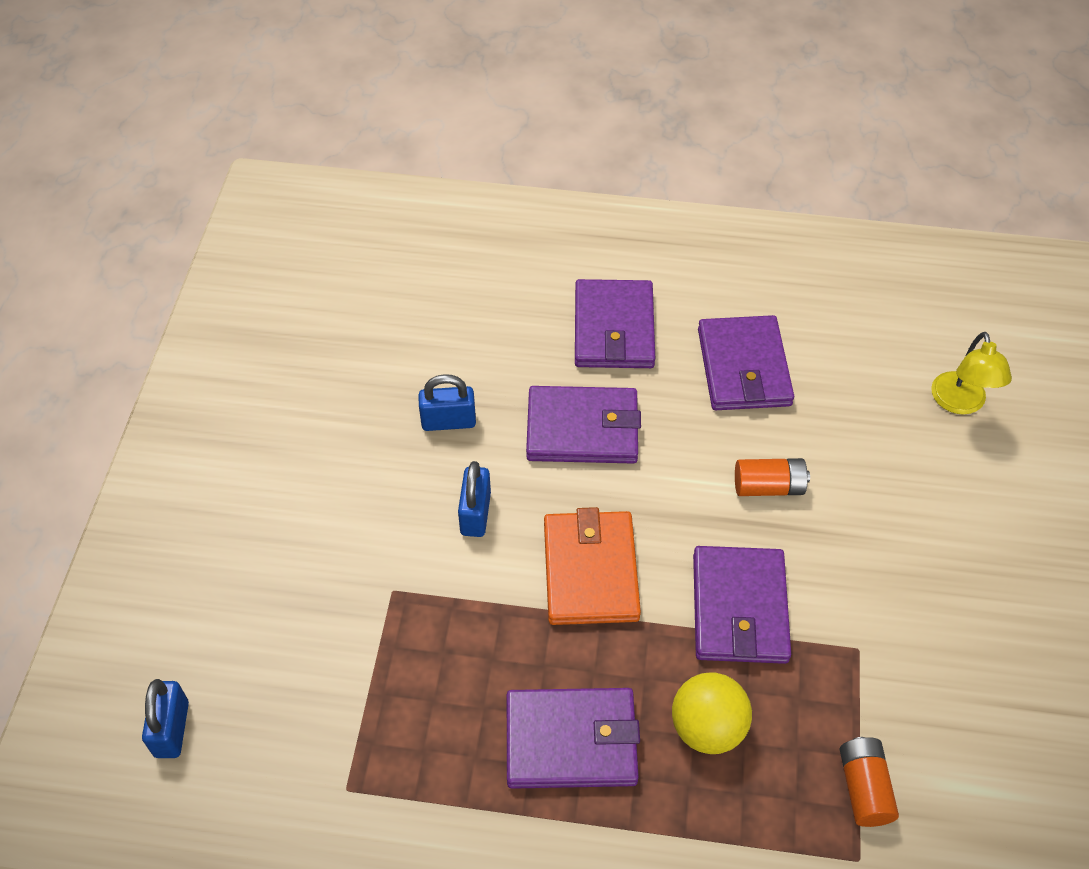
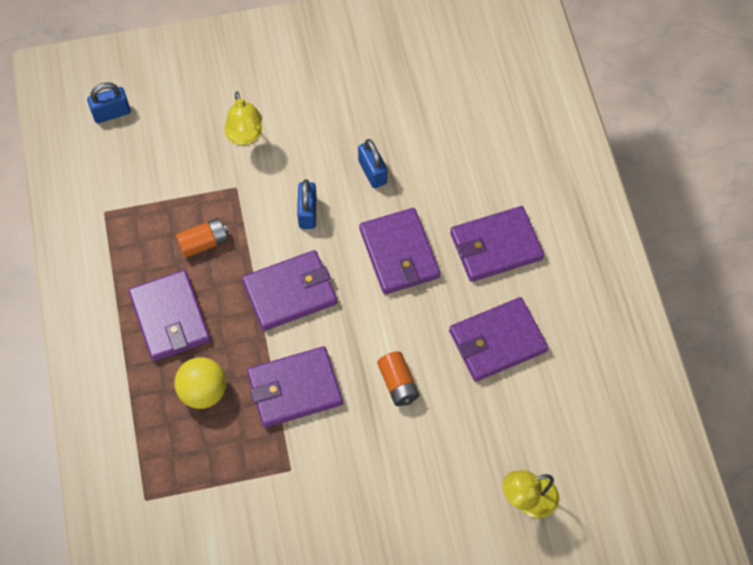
camera: 70 degrees right, 10 degrees up
blue padlock [458,461,491,537] -> blue padlock turned 75 degrees counterclockwise [297,179,317,229]
orange wallet [544,507,641,625] -> purple wallet [242,250,337,331]
orange battery [840,737,899,827] -> orange battery moved to [176,218,228,258]
none -> yellow lamp [224,91,262,145]

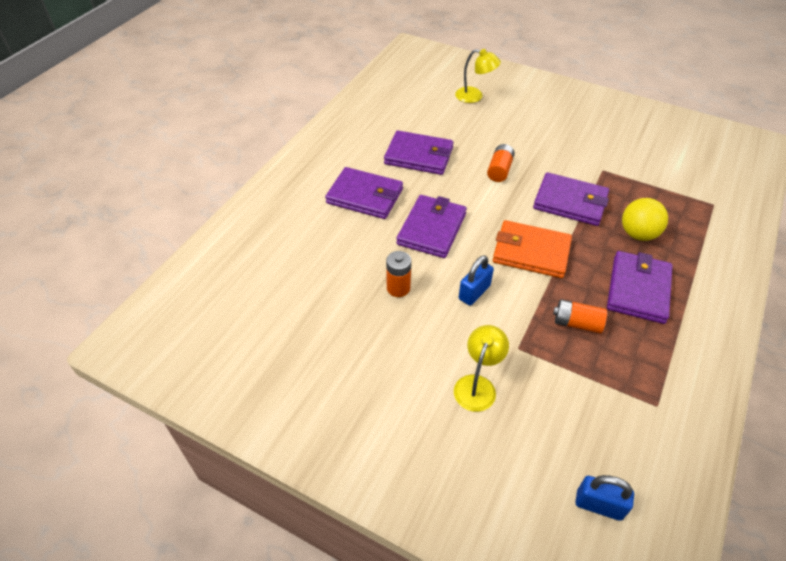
camera: 140 degrees left, 15 degrees down
purple wallet [242,250,337,331] -> orange wallet [493,220,572,278]
blue padlock [358,139,387,188] -> orange battery [386,251,411,297]

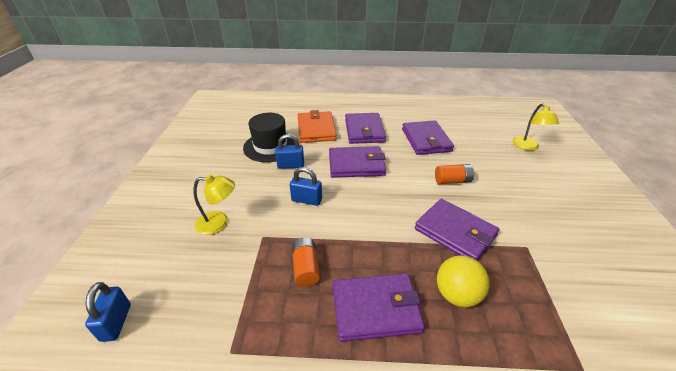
camera: 65 degrees right, 10 degrees down
orange battery [386,251,411,297] -> blue padlock [275,134,304,169]
orange wallet [493,220,572,278] -> orange wallet moved to [298,110,337,143]
purple wallet [533,172,609,226] -> purple wallet turned 45 degrees counterclockwise [415,199,500,261]
none -> black hat [243,113,295,162]

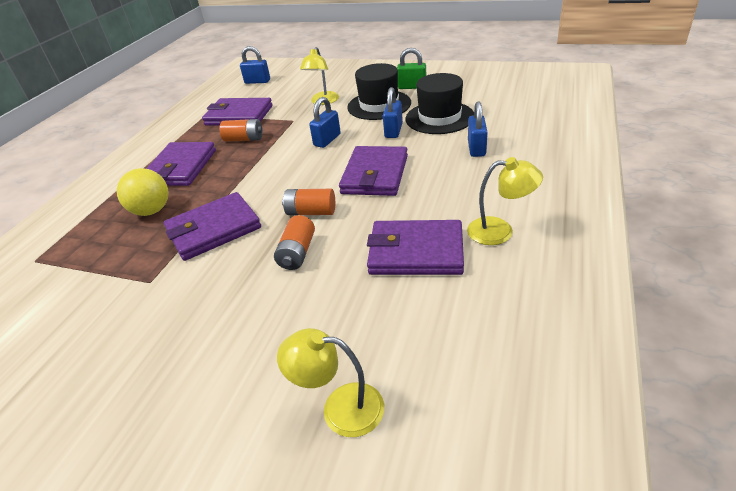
camera: 110 degrees right, 0 degrees up
orange wallet [298,110,337,143] -> blue padlock [468,101,488,157]
purple wallet [345,113,386,144] -> purple wallet moved to [202,98,273,125]
none -> orange battery [282,189,335,215]
none -> black hat [347,63,411,120]
none -> green padlock [397,48,426,89]
none -> yellow lamp [467,157,543,245]

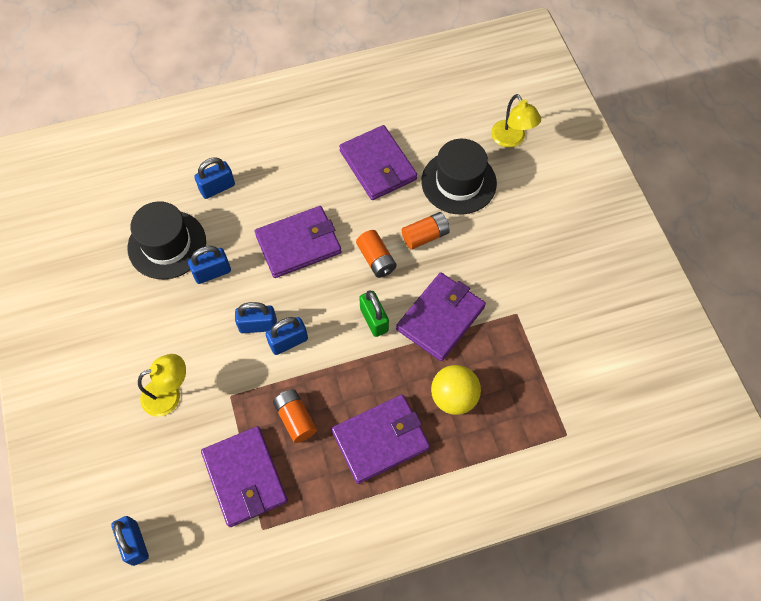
camera: 130 degrees left, 25 degrees up
purple wallet [164,192,261,261] -> purple wallet turned 75 degrees counterclockwise [396,272,486,361]
black hat [347,63,411,120] -> black hat moved to [421,139,497,215]
green padlock [397,48,426,89] -> green padlock moved to [359,290,389,337]
yellow lamp [467,157,543,245] -> none
none -> blue padlock [266,317,308,355]

